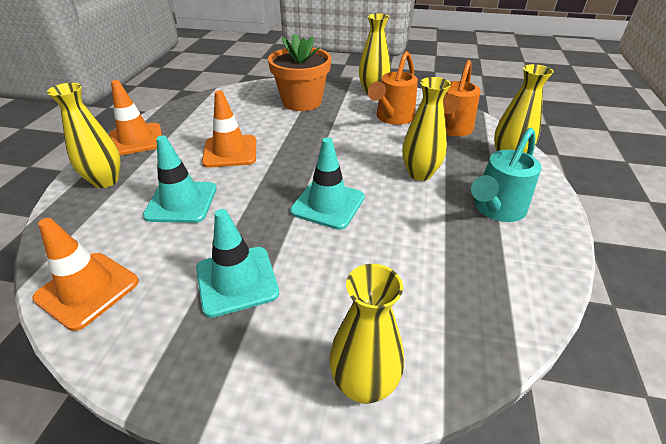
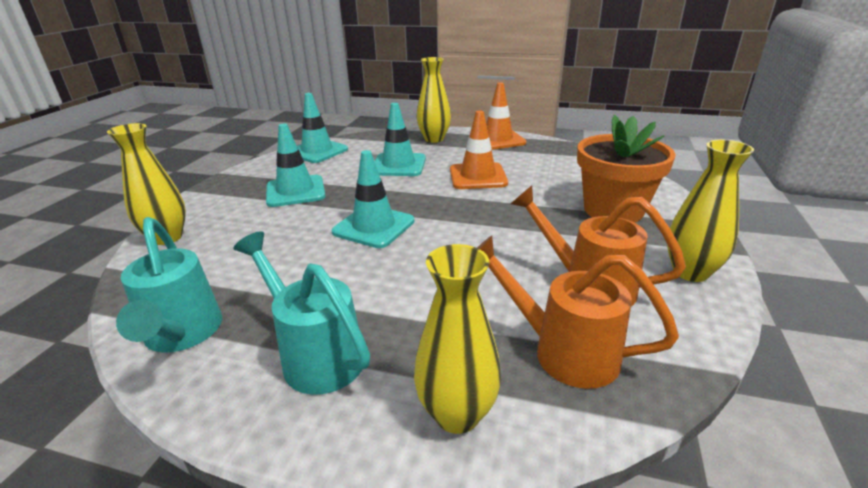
camera: 95 degrees right, 10 degrees down
orange traffic cone [32,218,139,331] -> turquoise traffic cone [297,93,348,163]
yellow vase [402,77,451,181] -> none
none -> turquoise watering can [116,217,222,353]

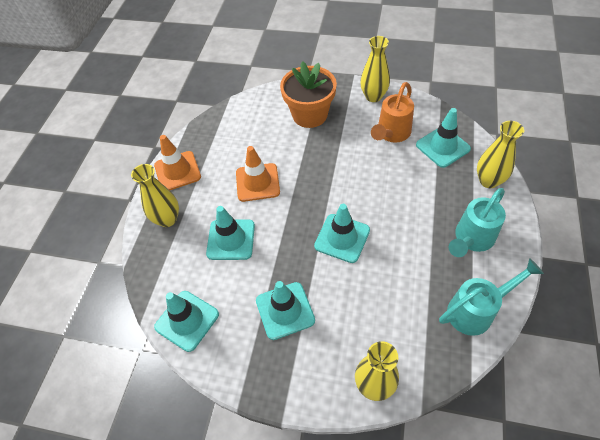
camera: 90 degrees left, 25 degrees up
orange watering can [477,236,679,389] -> turquoise traffic cone [416,108,471,168]

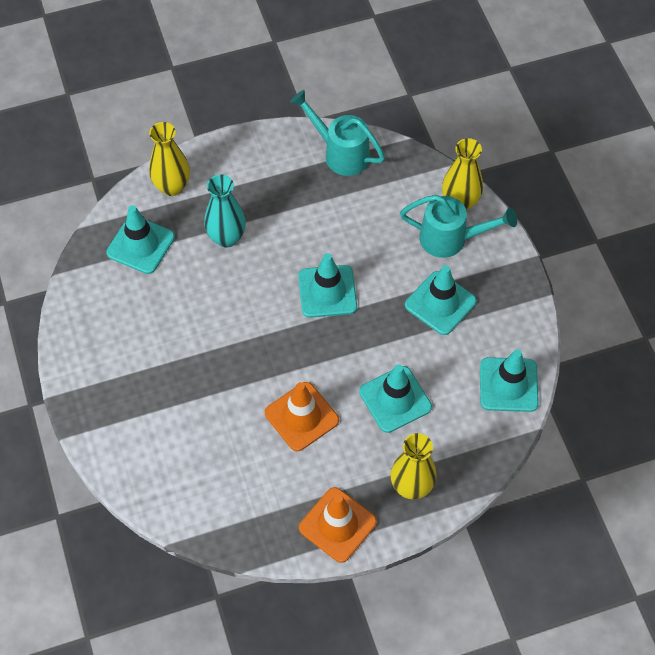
camera: 125 degrees left, 5 degrees up
orange flower pot [280,61,337,128] -> none
yellow vase [360,36,390,102] -> none
orange watering can [371,82,414,143] -> none
turquoise watering can [449,188,506,257] -> turquoise watering can moved to [400,195,517,258]
none -> turquoise vase [204,174,246,248]

